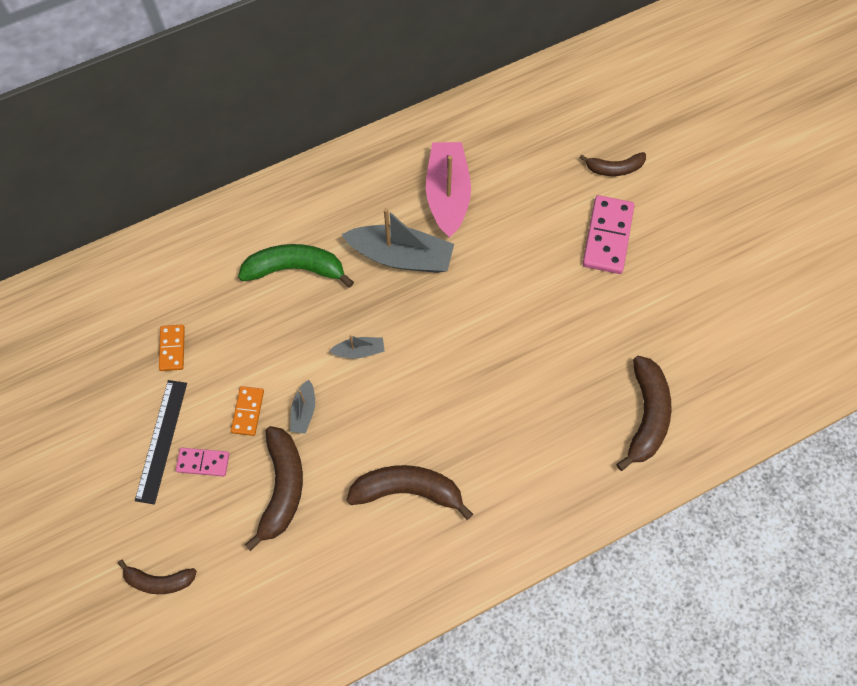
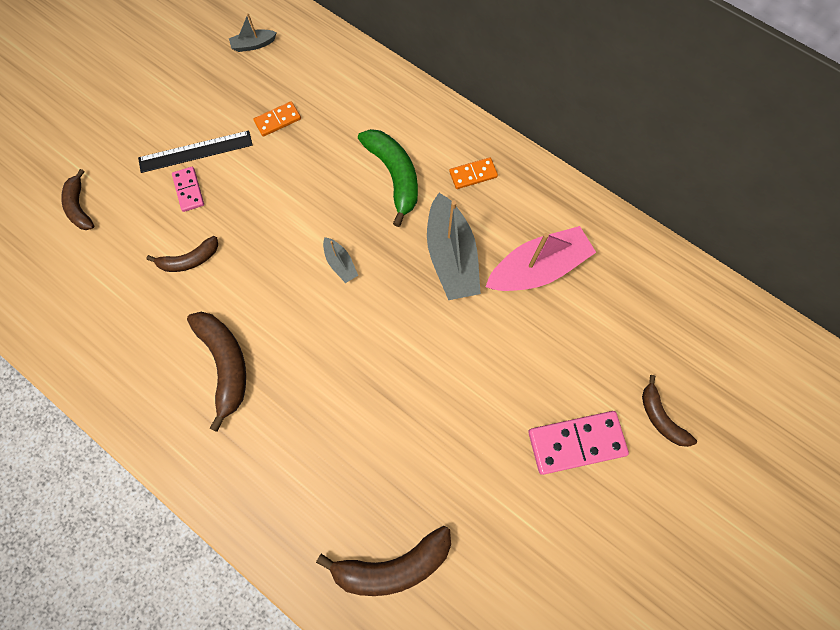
camera: 65 degrees right, 5 degrees up
orange domino [231,386,264,436] -> orange domino moved to [449,157,498,189]
brown banana [245,426,303,551] -> brown banana [147,236,218,272], size x0.61
grey boat [290,380,315,434] -> grey boat moved to [229,13,277,52]

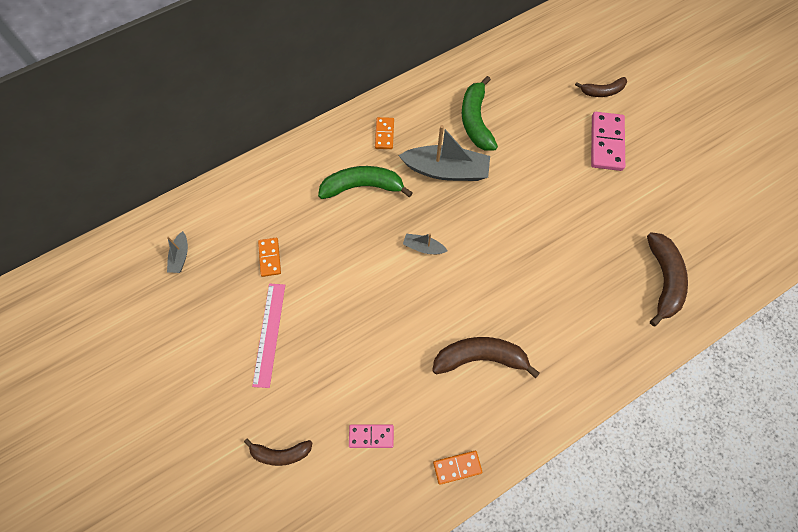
camera: 70 degrees left, 5 degrees down
black ruler [138,130,252,173] -> pink ruler [252,284,285,388]
brown banana [147,236,218,272] -> none
pink domino [172,167,204,212] -> pink domino moved to [349,424,394,448]
grey boat [323,237,358,283] -> grey boat turned 150 degrees counterclockwise [403,233,447,254]
pink boat [485,226,596,291] -> green banana [462,76,498,151]
none -> orange domino [433,451,482,485]

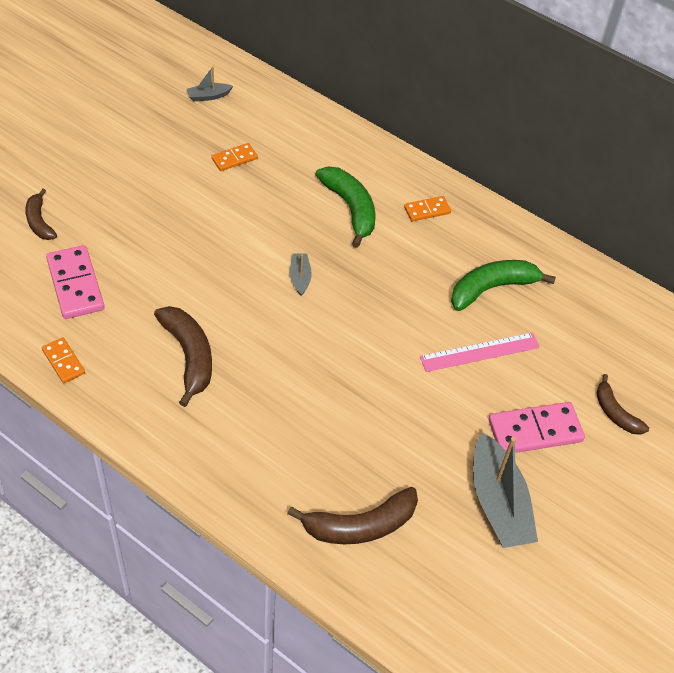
camera: 65 degrees right, 15 degrees down
pink ruler [252,284,285,388] -> pink ruler moved to [420,332,540,372]
pink domino [349,424,394,448] -> pink domino [46,245,104,319], size x1.76
grey boat [398,125,490,181] -> grey boat moved to [473,433,538,548]

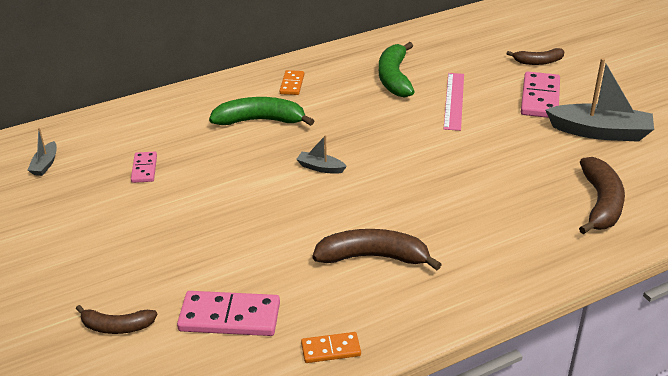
camera: 60 degrees left, 15 degrees down
orange domino [211,143,258,171] -> pink domino [131,152,157,183]

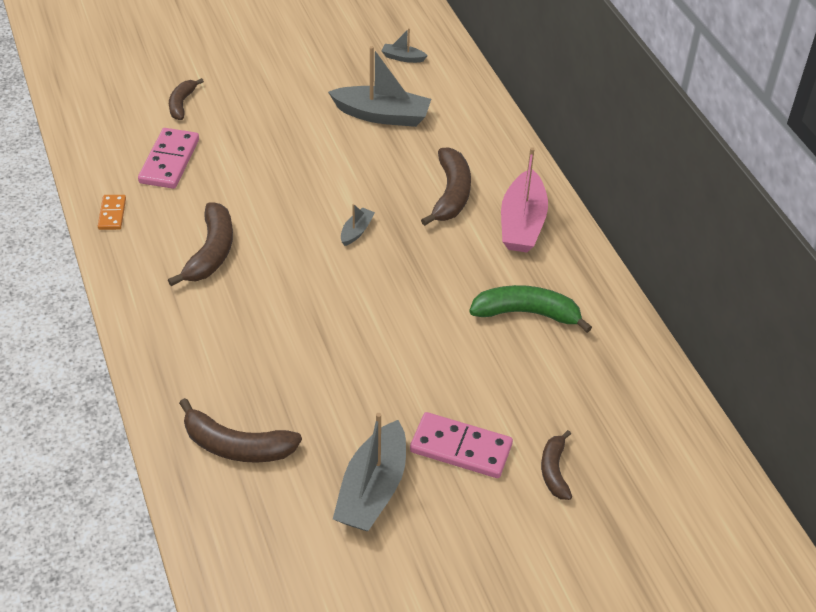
camera: 95 degrees right, 10 degrees up
pink domino [131,152,157,183] -> grey boat [328,46,431,127]
green banana [209,97,314,126] -> brown banana [421,148,471,226]
orange domino [280,70,304,95] -> pink boat [501,147,548,252]
pink ruler [444,73,464,131] -> none

